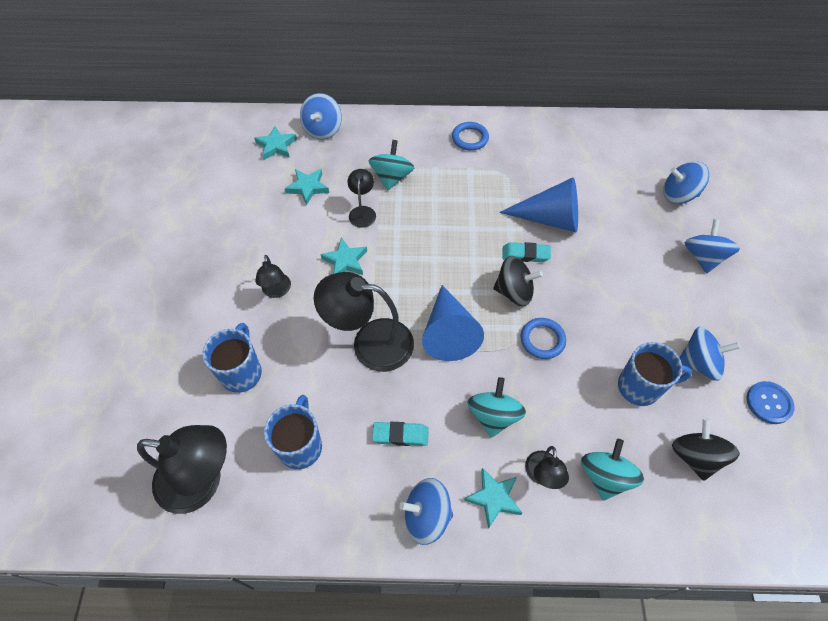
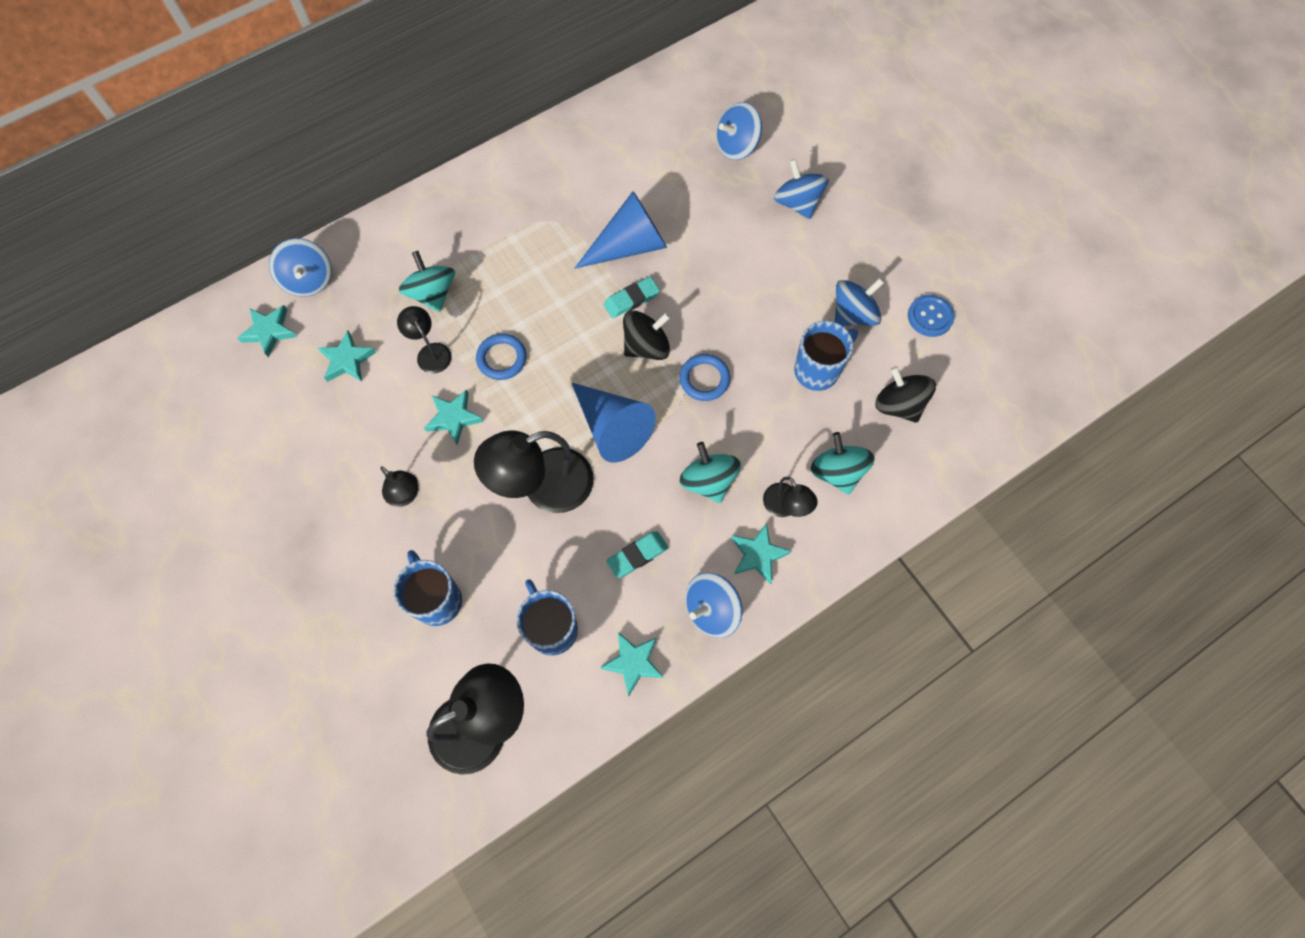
camera: 35 degrees left, 10 degrees up
blue ring [452,122,489,150] -> blue ring moved to [476,334,527,380]
none -> turquoise star [600,632,663,697]

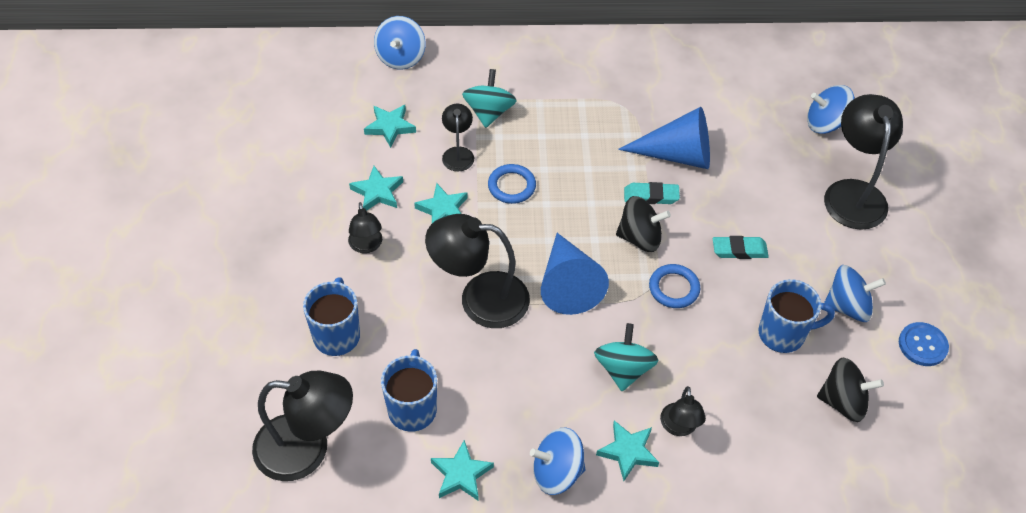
camera: 30 degrees right, 15 degrees down
turquoise star [238,305,297,358] -> turquoise star moved to [349,166,403,211]
turquoise eraser [606,531,668,578] -> turquoise eraser moved to [712,236,769,259]
blue spinning top [774,159,829,219] -> black lamp [824,94,903,230]
turquoise spinning top [810,432,875,495] -> none
black spinning top [875,366,936,423] -> black spinning top turned 105 degrees clockwise [817,358,884,422]

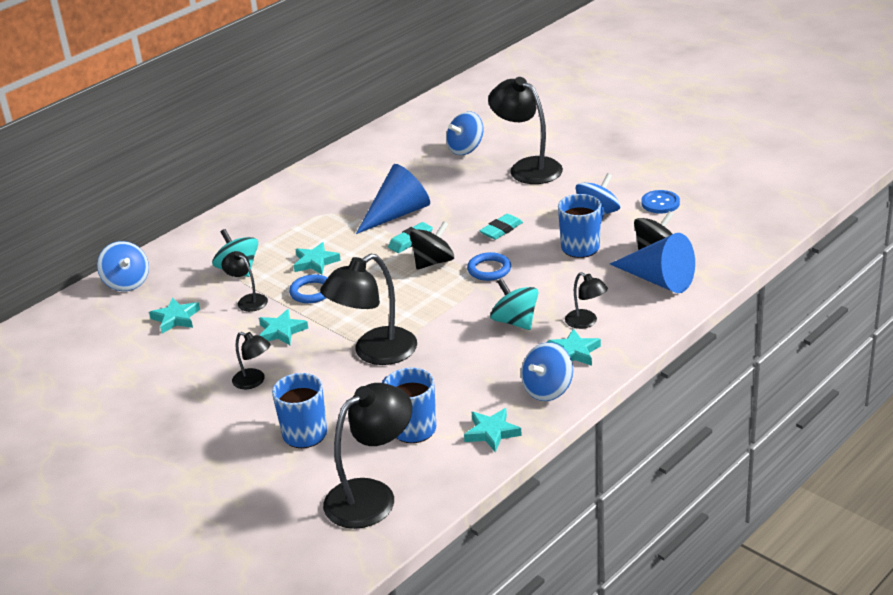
camera: 40 degrees left, 20 degrees down
turquoise star [349,166,403,211] -> turquoise star moved to [294,242,341,275]
blue cone [541,233,609,315] -> blue cone moved to [610,233,695,293]

